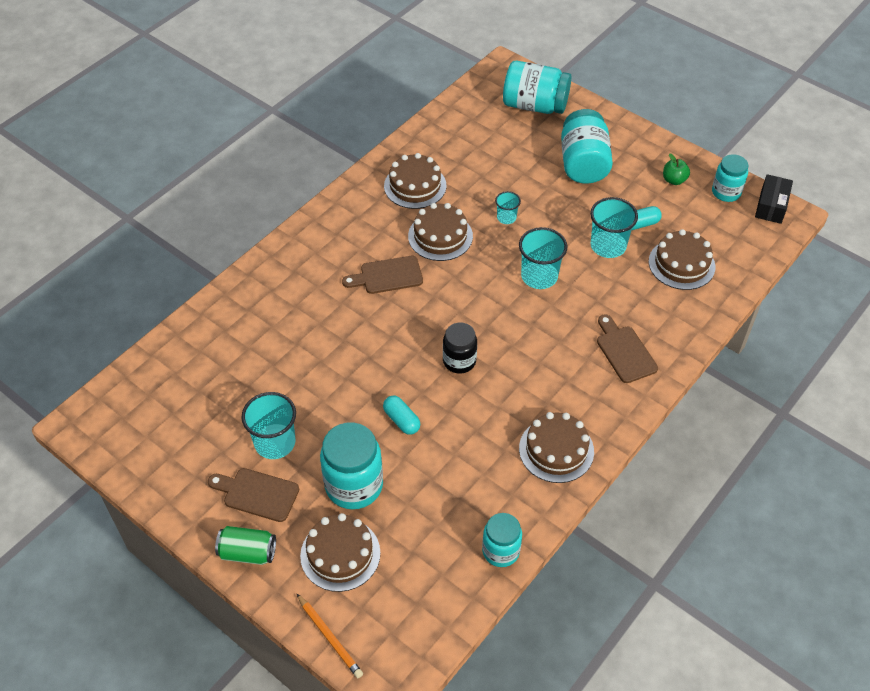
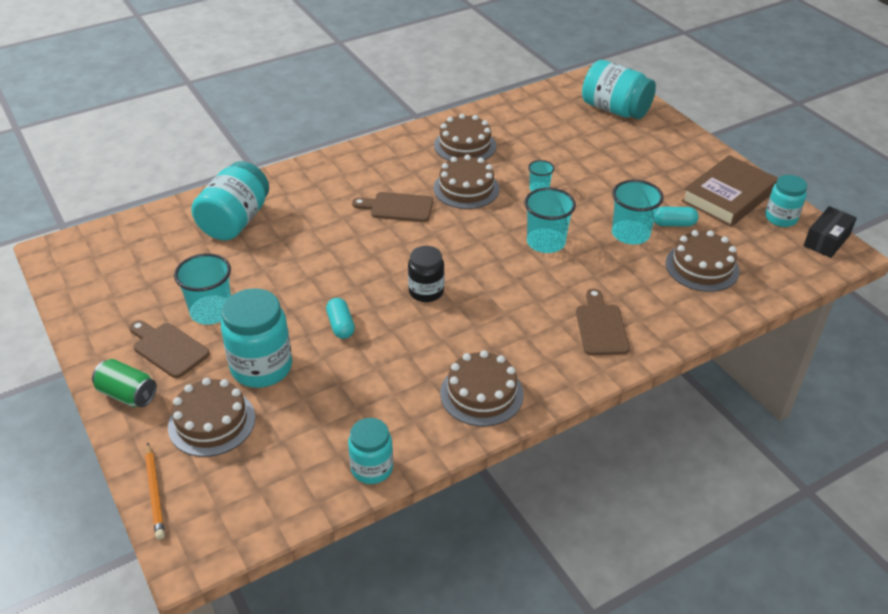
camera: 20 degrees right, 10 degrees down
turquoise jar [561,109,613,183] -> turquoise jar moved to [191,161,269,241]
green apple [663,153,690,185] -> brown book [682,155,778,227]

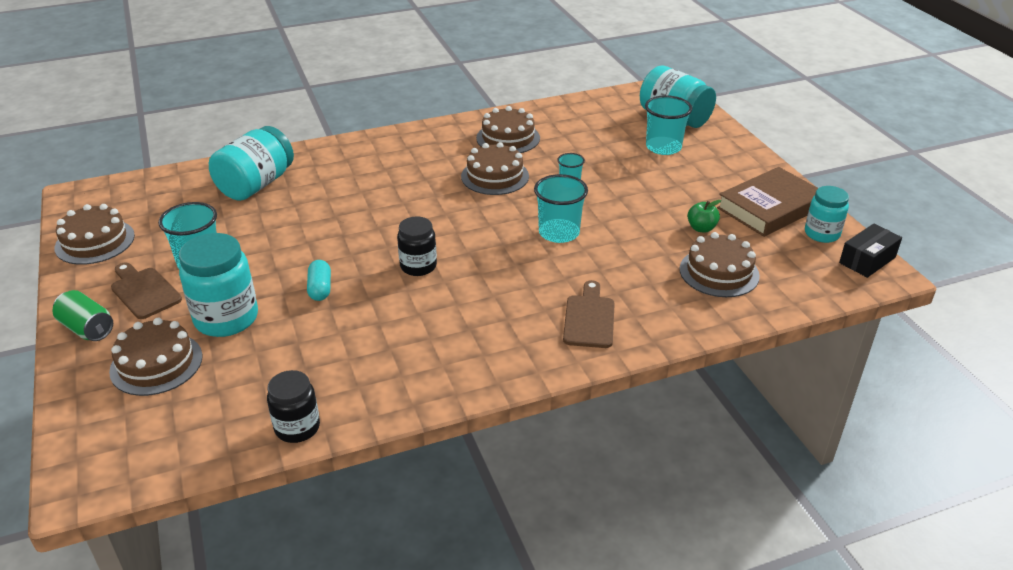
camera: 10 degrees right, 5 degrees down
orange pencil [145,443,165,540] -> none
turquoise jar [348,418,393,484] -> black jar [267,370,320,443]
brown cutting board [352,192,433,222] -> none
brown cake [440,350,524,426] -> brown cake moved to [54,204,135,265]
turquoise cup [612,180,664,244] -> turquoise cup moved to [645,95,692,155]
turquoise capsule [654,207,699,227] -> green apple [688,200,721,233]

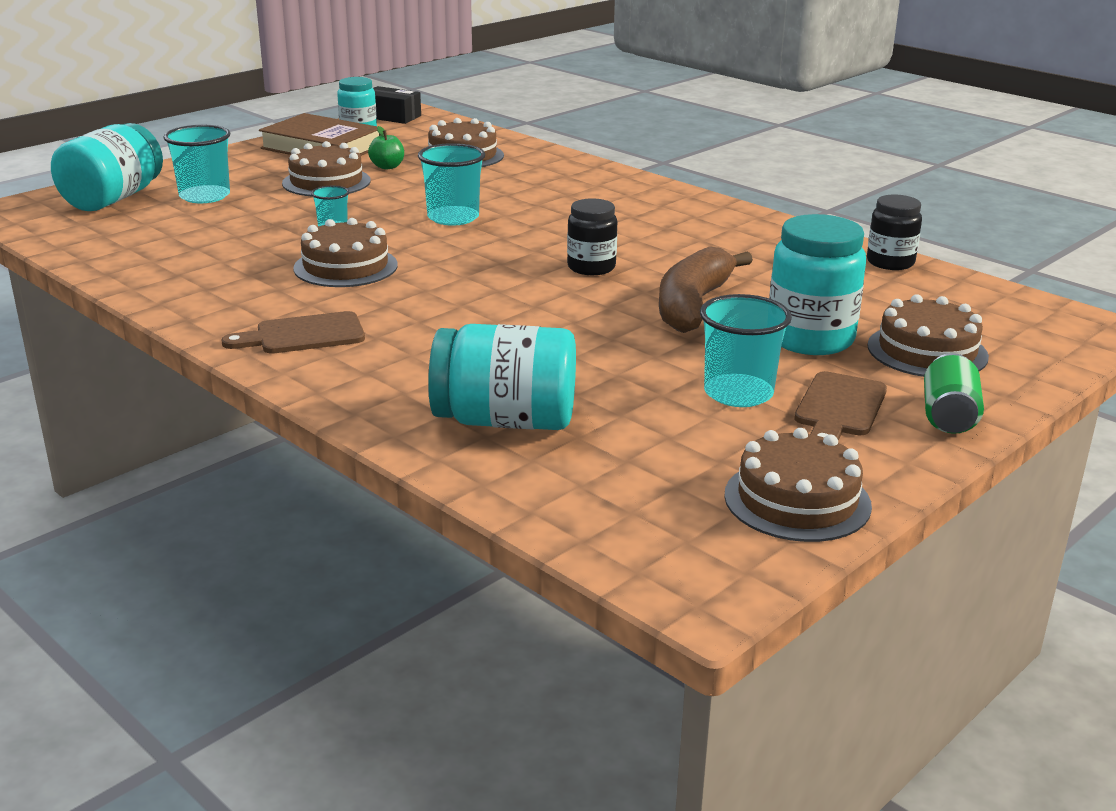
camera: 115 degrees left, 10 degrees down
turquoise capsule [307,260,331,301] -> brown banana [659,246,753,333]
brown cake [476,106,540,153] -> brown cake moved to [282,141,371,197]
brown cutting board [563,280,615,348] -> brown cutting board moved to [222,311,365,354]

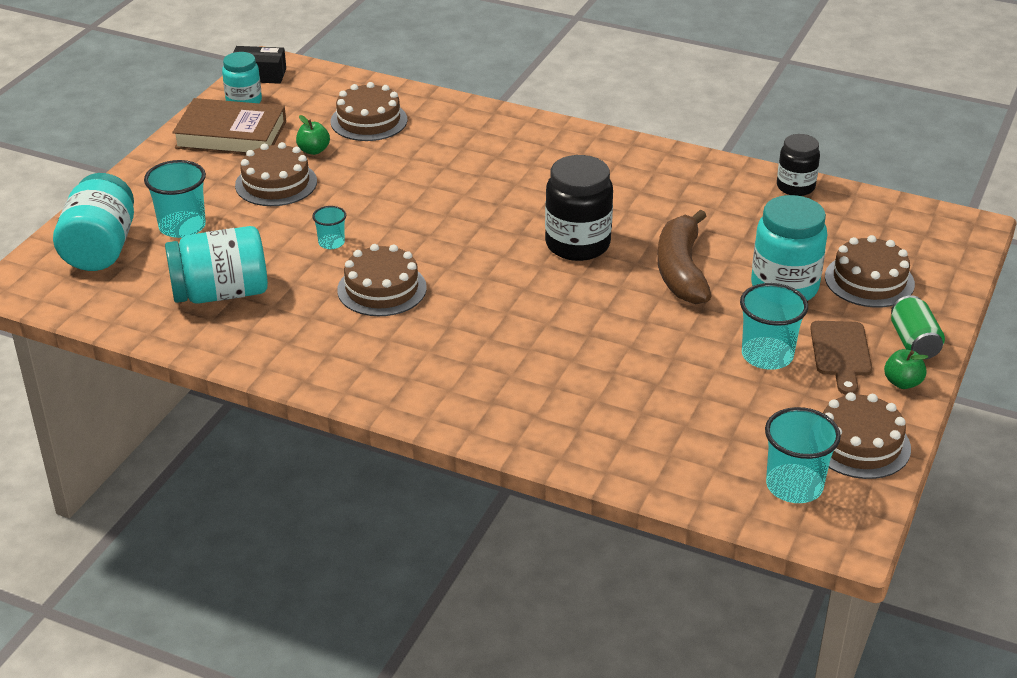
camera: 20 degrees left, 10 degrees up
brown cutting board [222,311,365,354] -> none
turquoise cup [418,143,485,225] -> turquoise cup moved to [765,407,841,503]
turquoise jar [428,324,576,430] -> turquoise jar moved to [165,226,268,304]
black jar [567,198,617,275] -> black jar [545,155,613,261], size x1.61
none -> green apple [884,349,928,389]

